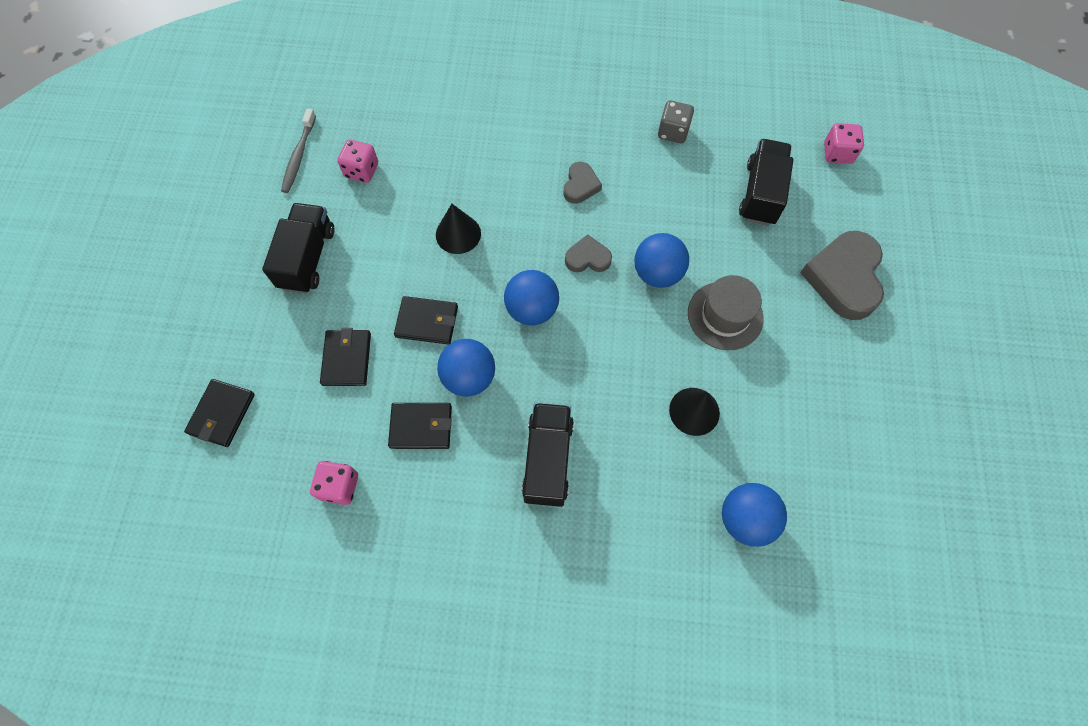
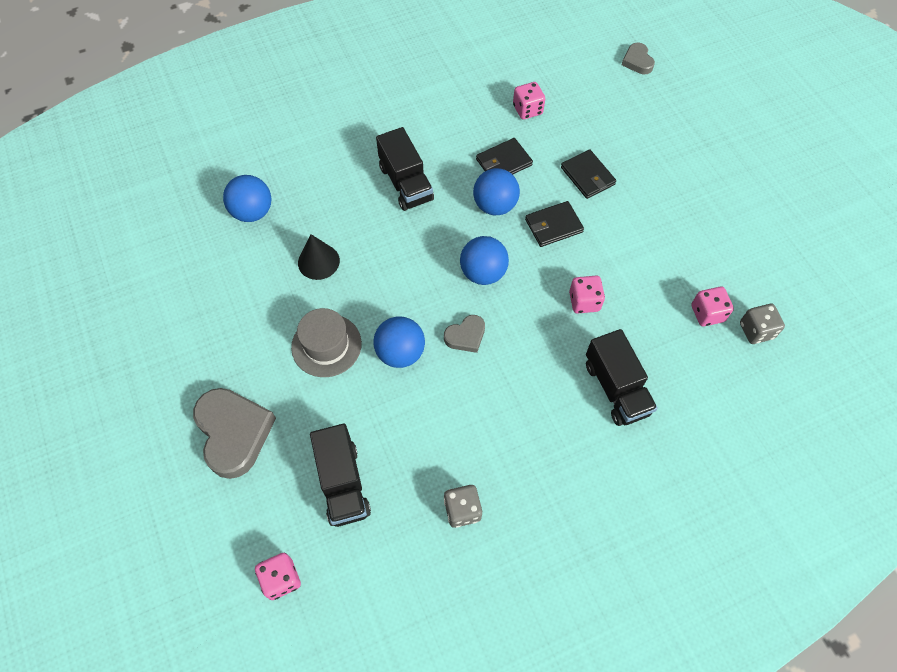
camera: 150 degrees right, 5 degrees down
black wallet [184,379,255,447] -> none
black truck [262,203,335,293] -> black truck moved to [586,329,658,426]
grey toothbrush [281,108,316,193] -> none
black cone [436,204,481,254] -> pink dice [569,276,605,314]
grey heart [564,162,602,204] -> grey heart moved to [622,43,655,74]
none -> grey dice [740,304,785,344]

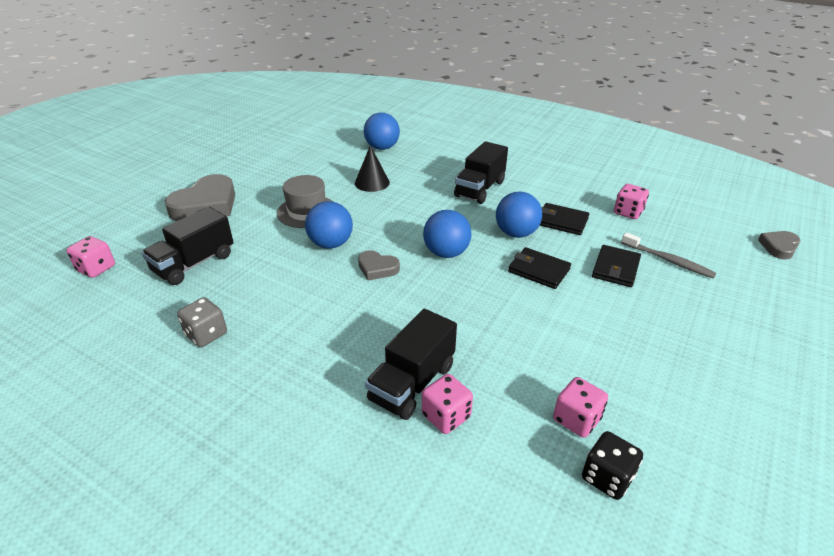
camera: 55 degrees right, 25 degrees down
pink dice [569,276,605,314] -> pink dice moved to [422,374,473,434]
grey dice [740,304,785,344] -> black dice [582,431,643,500]
none -> grey toothbrush [621,232,716,278]

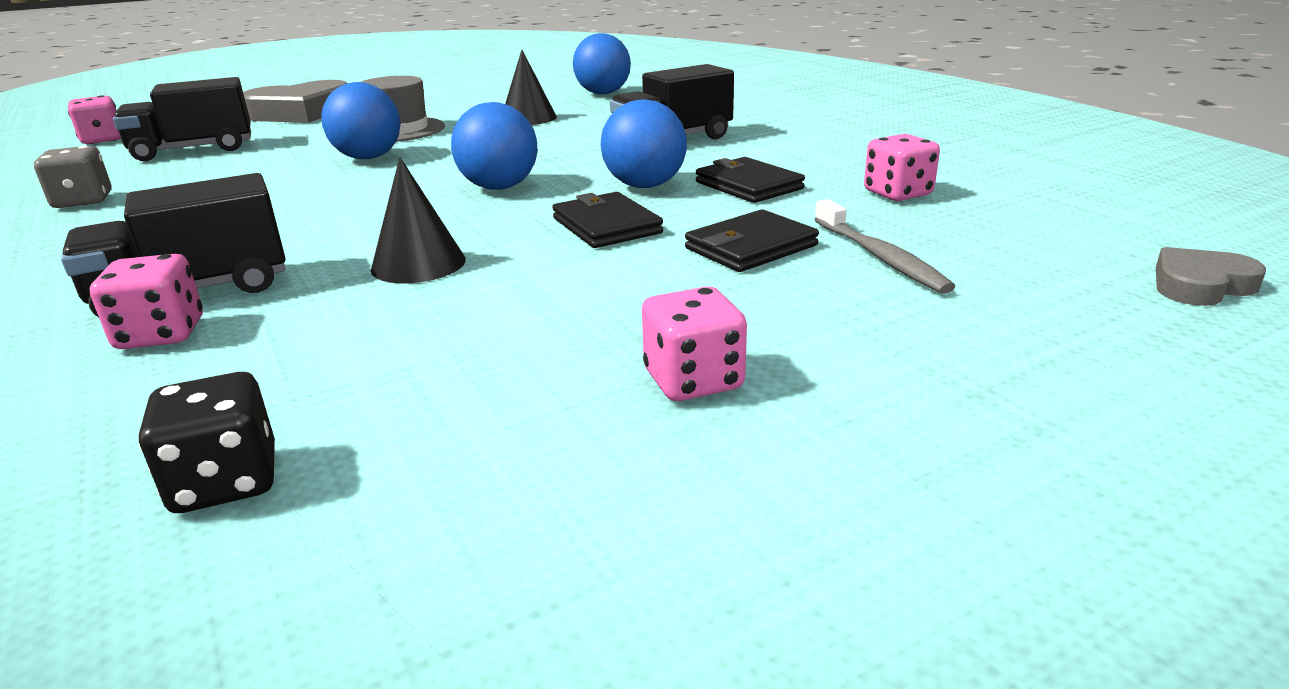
camera: 30 degrees right, 10 degrees down
grey heart [358,250,400,281] -> none
pink dice [553,377,608,438] -> pink dice moved to [642,287,747,401]
none -> black cone [371,157,466,283]

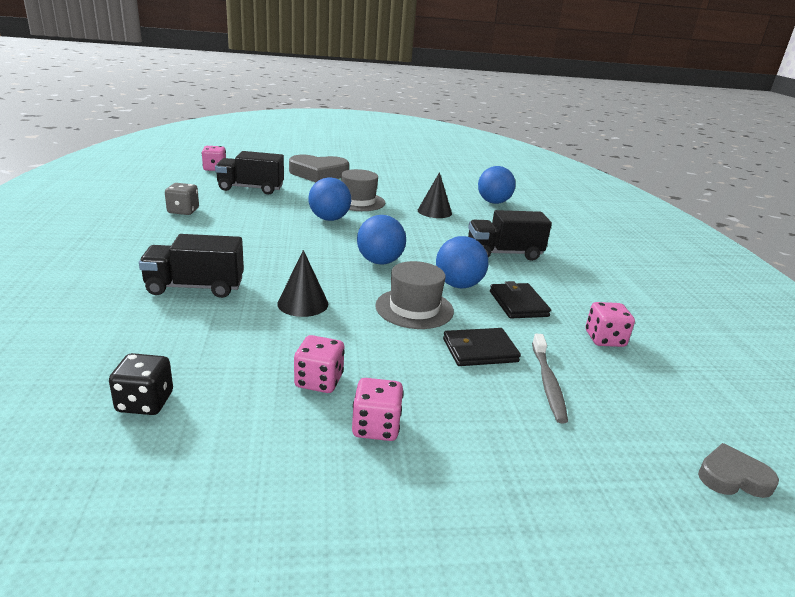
camera: 20 degrees right, 0 degrees up
pink dice [90,254,203,349] -> pink dice moved to [294,335,345,393]
black wallet [552,192,663,248] -> grey hat [375,261,454,329]

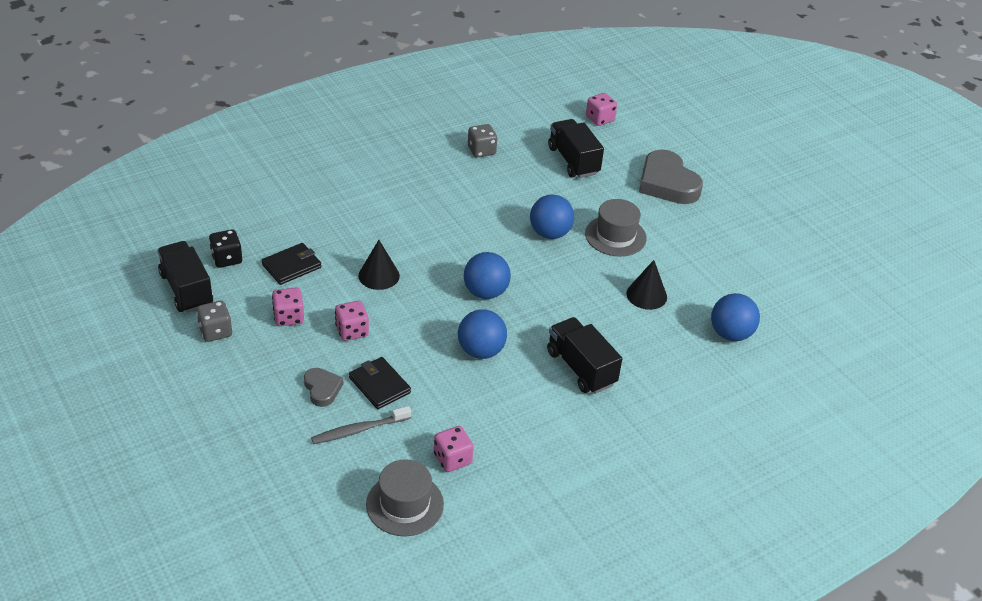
camera: 65 degrees right, 15 degrees up
black truck [139,234,244,298] -> black truck moved to [157,241,213,313]
pink dice [352,378,404,441] -> pink dice moved to [335,301,369,341]
grey hat [375,261,454,329] -> grey hat moved to [366,459,444,536]
black wallet [490,281,551,318] -> black wallet moved to [262,243,321,285]
grey heart [698,443,779,498] -> grey heart moved to [304,368,343,407]
none -> grey dice [196,301,232,342]

